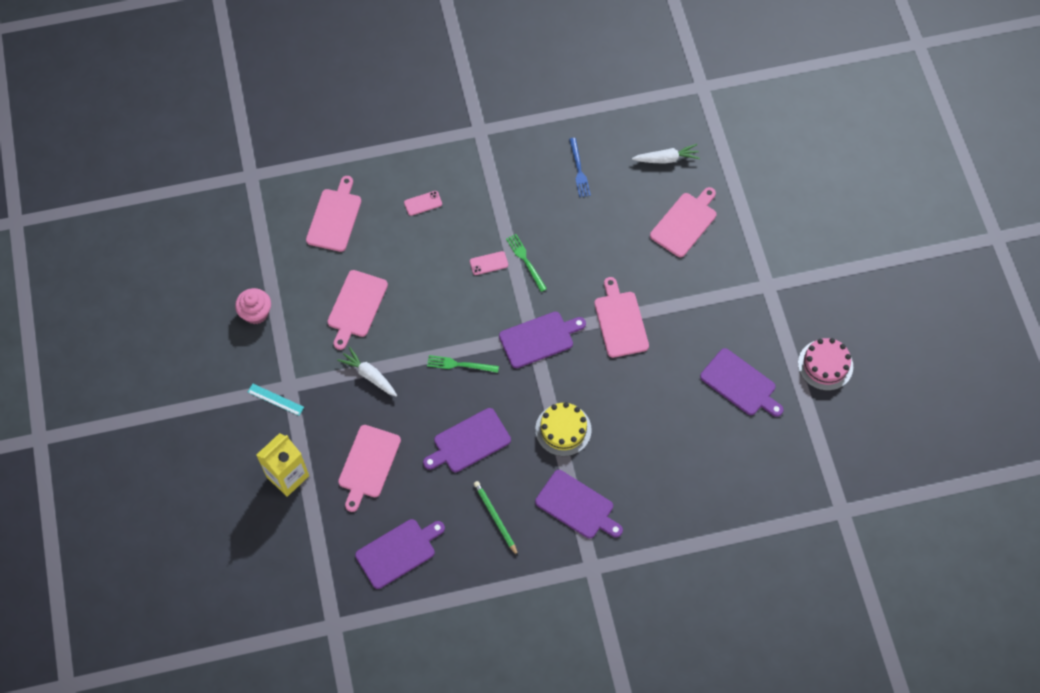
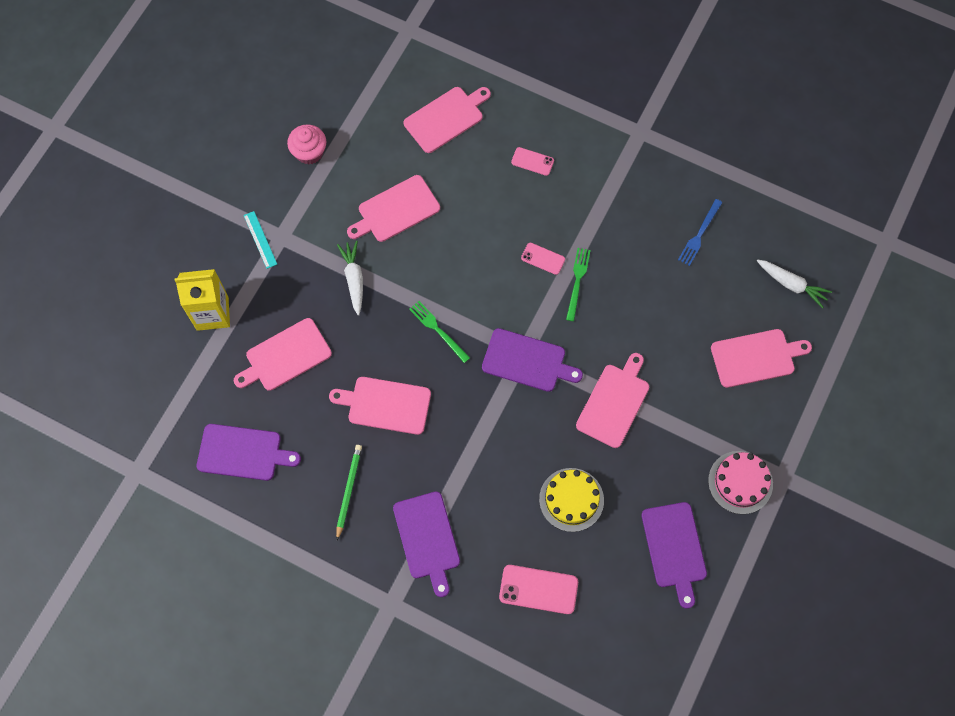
camera: 40 degrees right, 5 degrees up
purple cutting board [423,408,511,472] -> pink cutting board [329,377,431,435]
yellow cake [535,402,592,456] -> yellow cake moved to [539,468,604,532]
pink cake [798,338,853,391] -> pink cake moved to [708,451,773,514]
none -> pink phone [499,565,578,614]

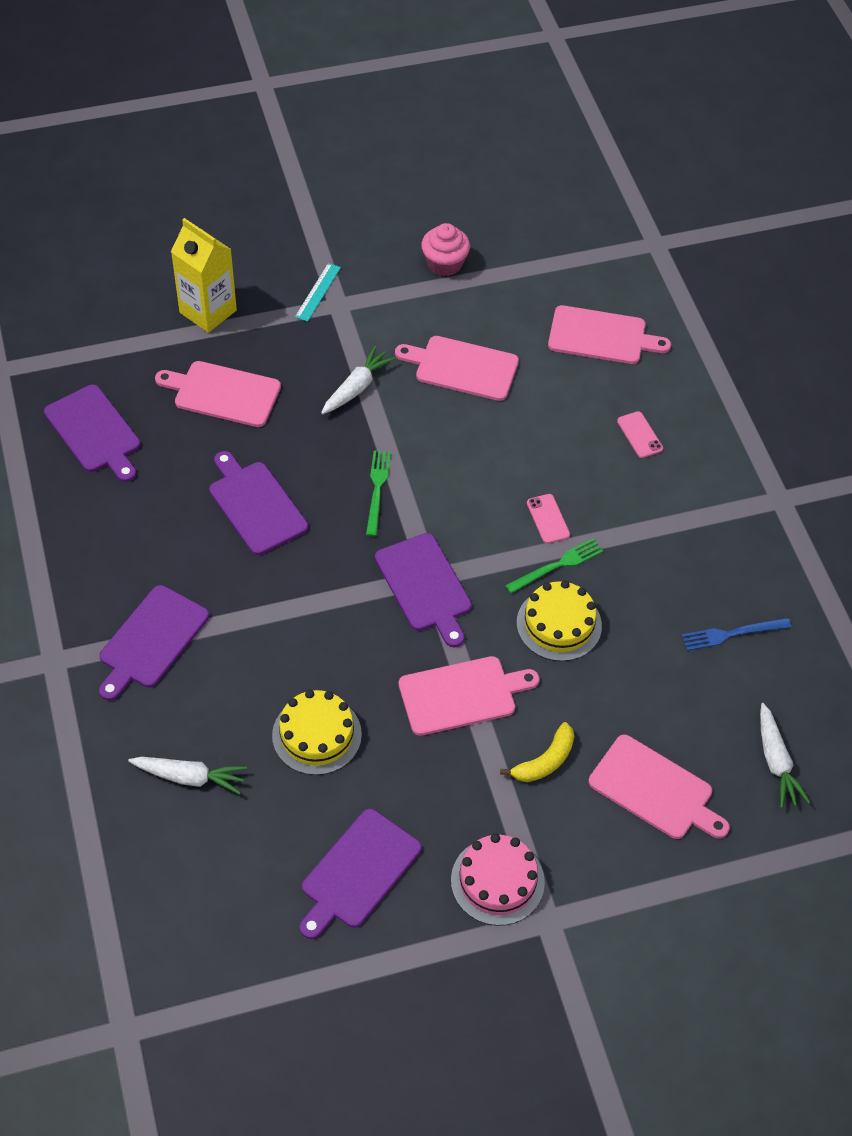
camera: 45 degrees right, 15 degrees down
pink cutting board [329,377,431,435] -> purple cutting board [209,451,308,555]
green pencil [336,445,362,540] -> none
pink phone [499,565,578,614] -> white carrot [128,757,247,794]
none -> yellow banana [500,722,574,782]
none -> yellow cake [517,580,602,661]

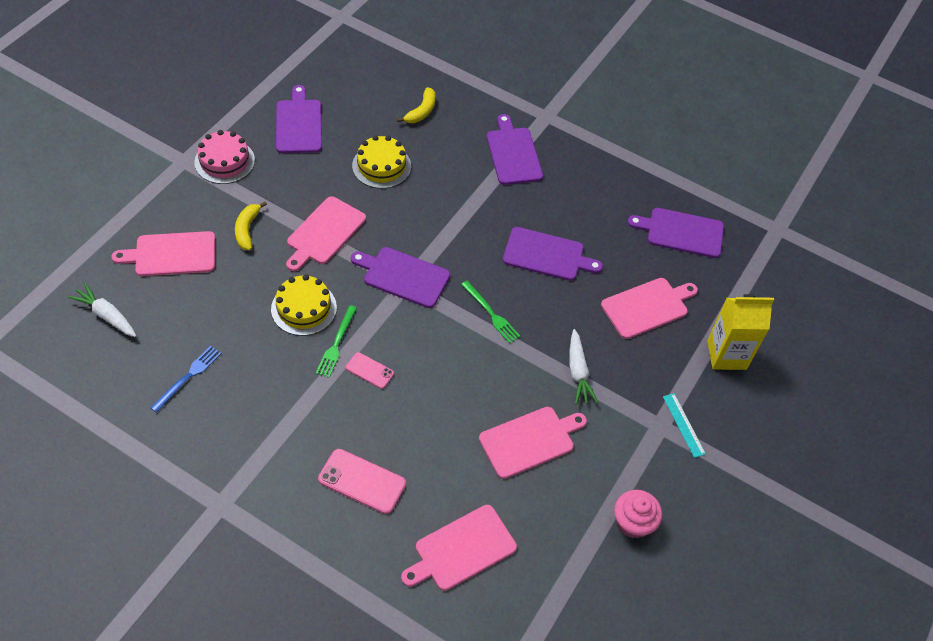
camera: 135 degrees right, 0 degrees up
white carrot [128,757,247,794] -> yellow banana [397,87,436,123]
pink phone [617,411,663,458] -> pink phone [318,449,406,514], size x1.68

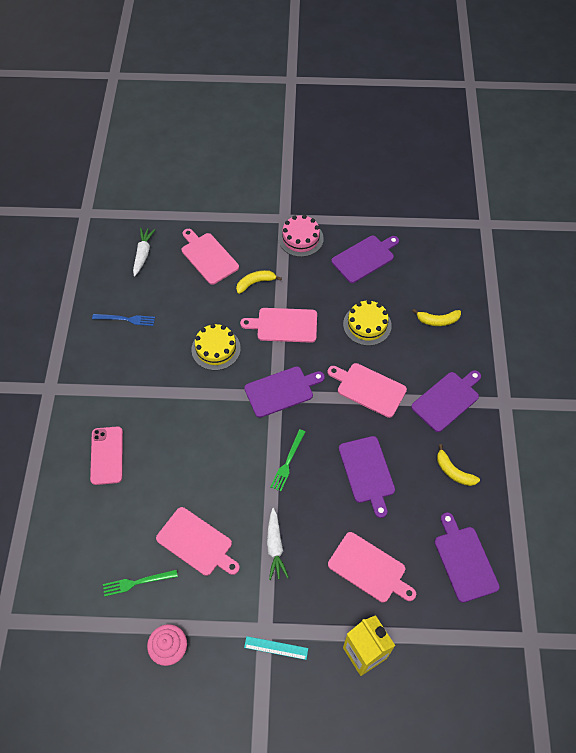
camera: 65 degrees right, 5 degrees up
green fork [316,305,357,378] -> green fork moved to [103,569,178,597]
pink phone [346,352,394,389] -> none
purple cutting board [351,247,450,308] -> purple cutting board turned 75 degrees clockwise [244,366,325,418]
pink cutting board [401,505,517,591] -> pink cutting board moved to [327,363,407,418]
white carrot [569,329,598,405] -> white carrot turned 60 degrees counterclockwise [267,508,289,580]
turquoise ruler [663,393,706,458] -> turquoise ruler turned 60 degrees clockwise [244,636,308,660]
none -> yellow banana [437,444,480,486]

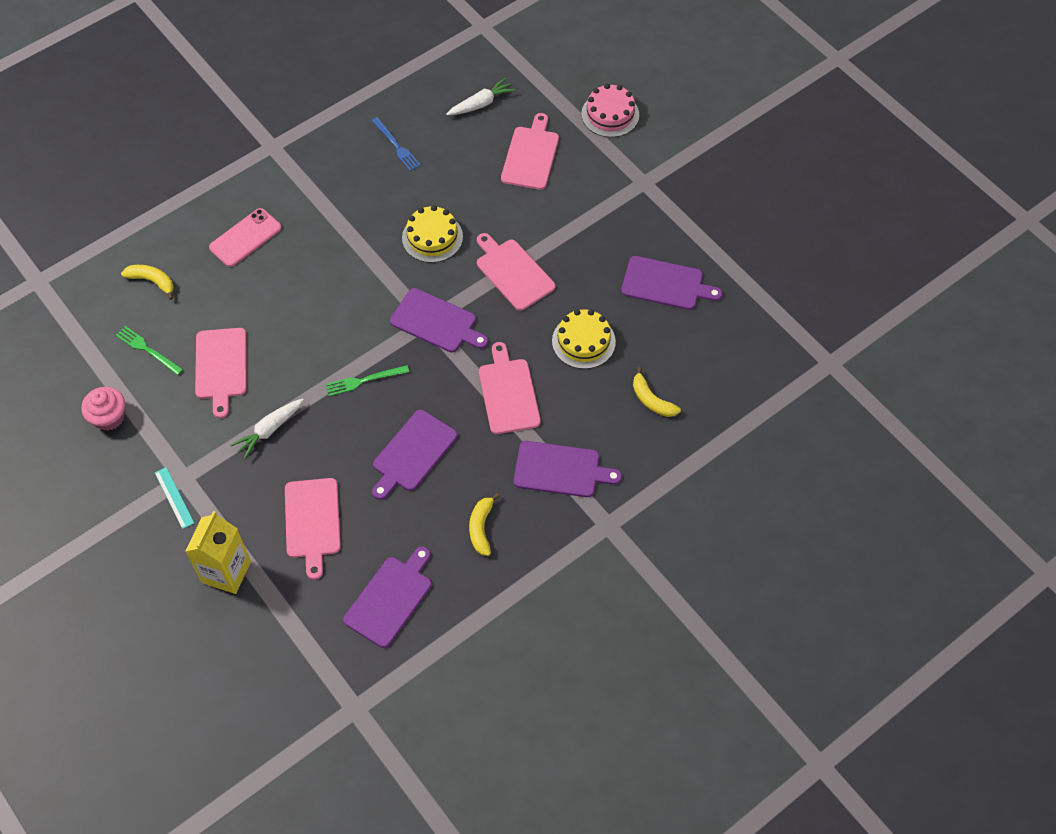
camera: 50 degrees right, 0 degrees up
yellow banana [236,270,282,294] -> yellow banana moved to [121,265,174,300]
pink cake [278,215,324,257] -> pink cake moved to [581,84,639,137]

